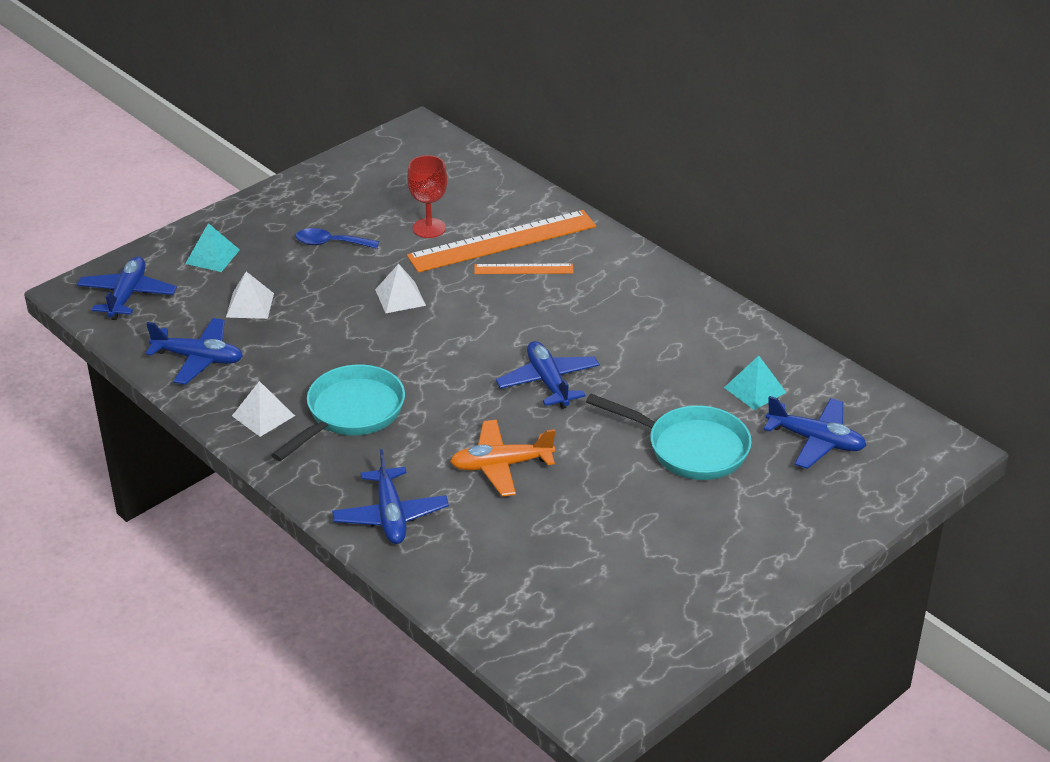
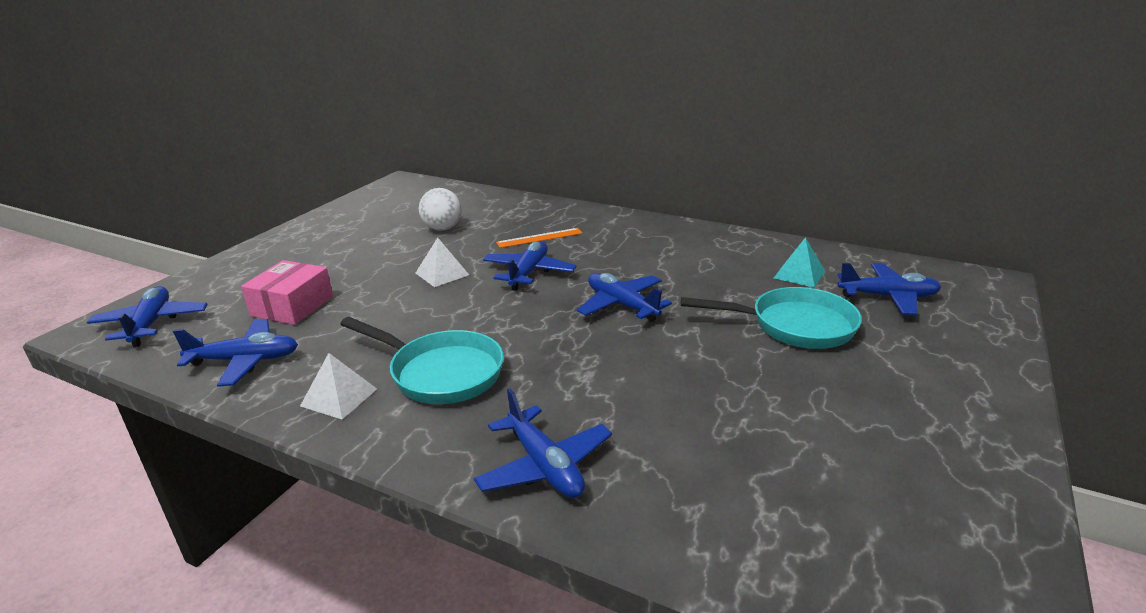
camera: 20 degrees left, 10 degrees down
turquoise pyramid [185,223,240,272] -> none
white pyramid [226,272,274,319] -> pink box [241,260,333,325]
turquoise pan [271,365,405,461] -> turquoise pan turned 105 degrees clockwise [340,317,504,404]
blue spoon [295,228,379,249] -> none
red goblet [407,155,447,238] -> white ball [419,188,462,230]
orange ruler [407,210,596,273] -> none
orange plane [450,420,555,496] -> none
none -> blue plane [483,241,577,291]

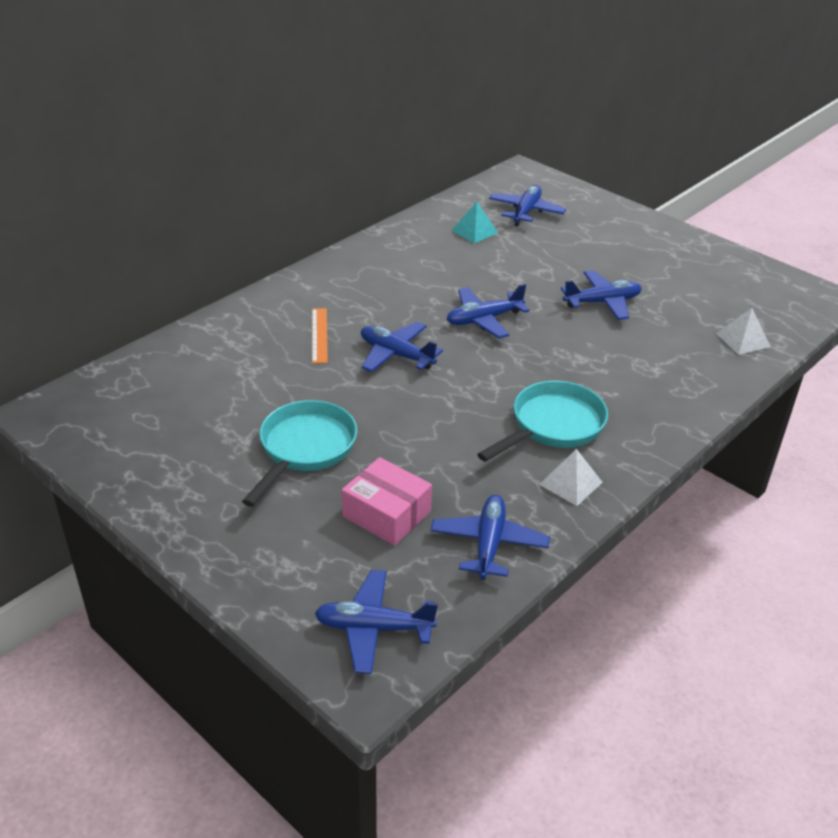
camera: 75 degrees left, 10 degrees up
white pyramid [416,238,469,287] -> white pyramid moved to [716,308,771,355]
white ball [419,188,462,230] -> none
blue plane [473,388,612,498] -> blue plane moved to [561,270,642,320]
turquoise pan [681,287,862,349] -> turquoise pan moved to [242,400,357,507]

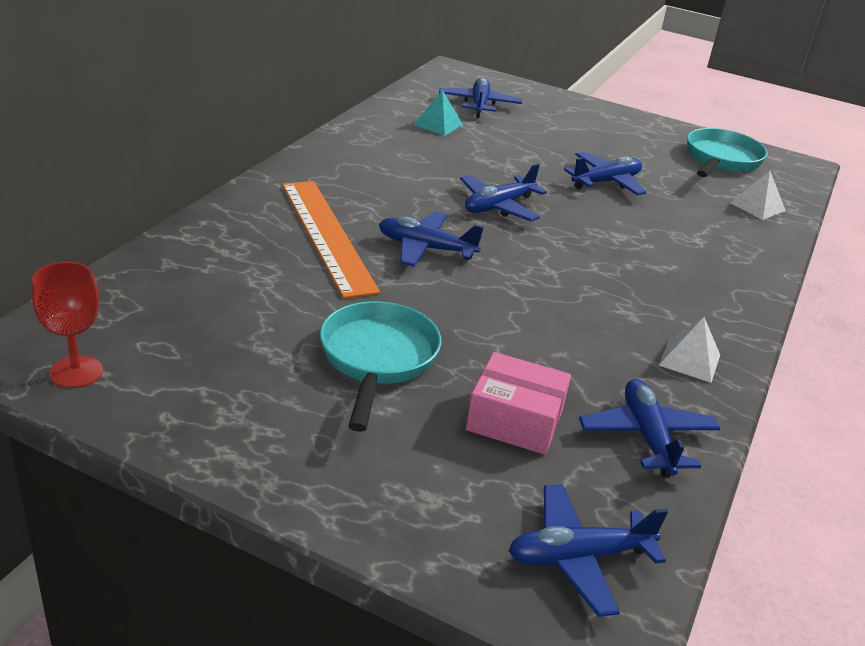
camera: 20 degrees left, 5 degrees down
orange ruler [312,308,328,364] -> orange ruler [282,181,380,299], size x1.99
turquoise pan [477,381,608,462] -> turquoise pan moved to [687,128,768,177]
none -> red goblet [32,262,103,388]

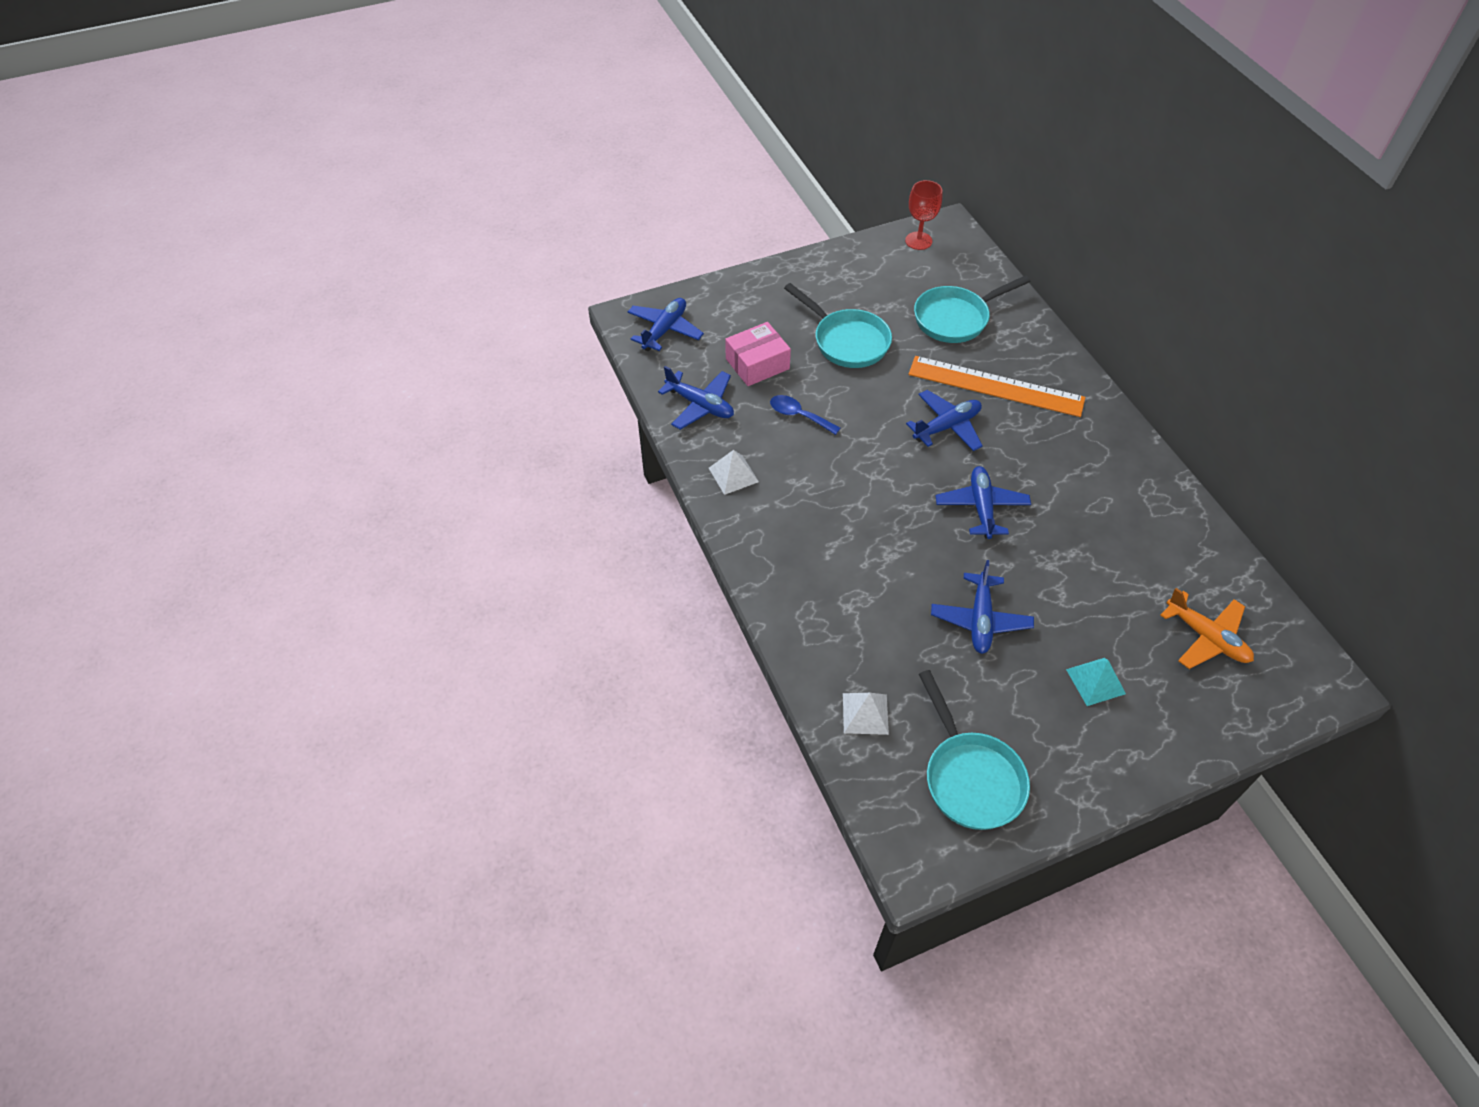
camera: 135 degrees right, 20 degrees up
turquoise pyramid [414,90,463,136] -> turquoise pyramid moved to [1066,658,1126,706]
blue plane [439,78,522,118] -> orange plane [1160,588,1254,669]
none -> blue spoon [770,395,840,435]
none -> turquoise pan [914,275,1031,343]

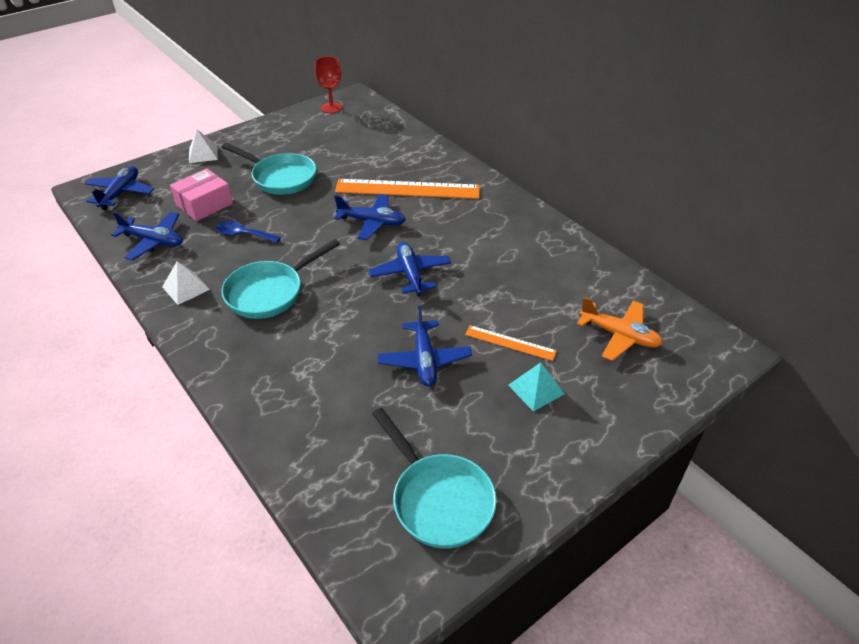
camera: 15 degrees left, 10 degrees down
white pyramid [843,693,889,735] -> white pyramid moved to [189,129,218,163]
blue plane [906,390,983,451] -> blue plane turned 60 degrees clockwise [334,194,406,240]
turquoise pan [914,275,1031,343] -> turquoise pan moved to [222,239,340,319]
none -> orange ruler [465,325,557,361]

